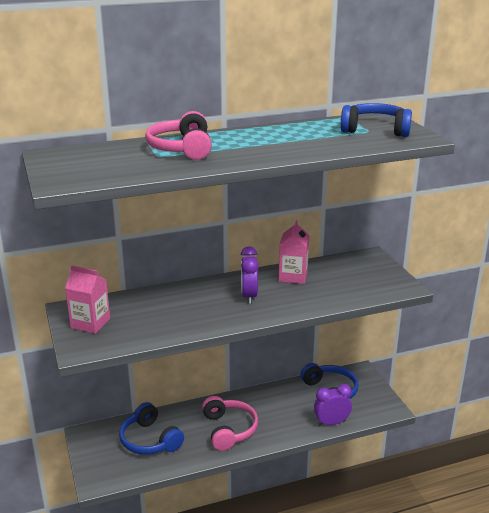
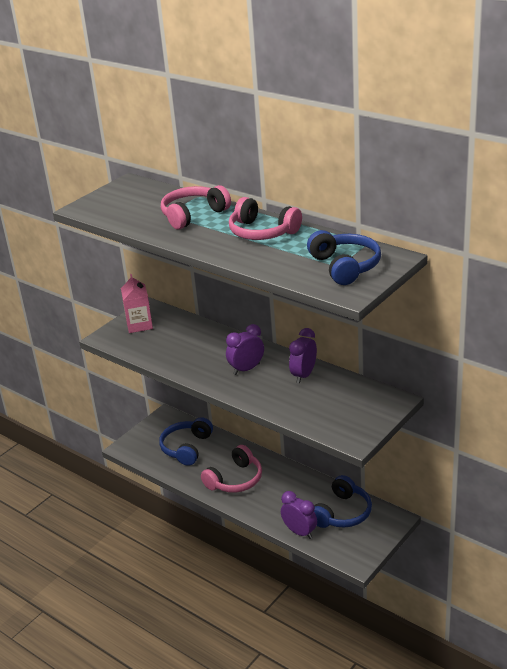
camera: 60 degrees right, 5 degrees up
pink carton [279,220,309,284] -> purple clock [289,328,317,383]
none -> pink headphones [229,197,302,240]

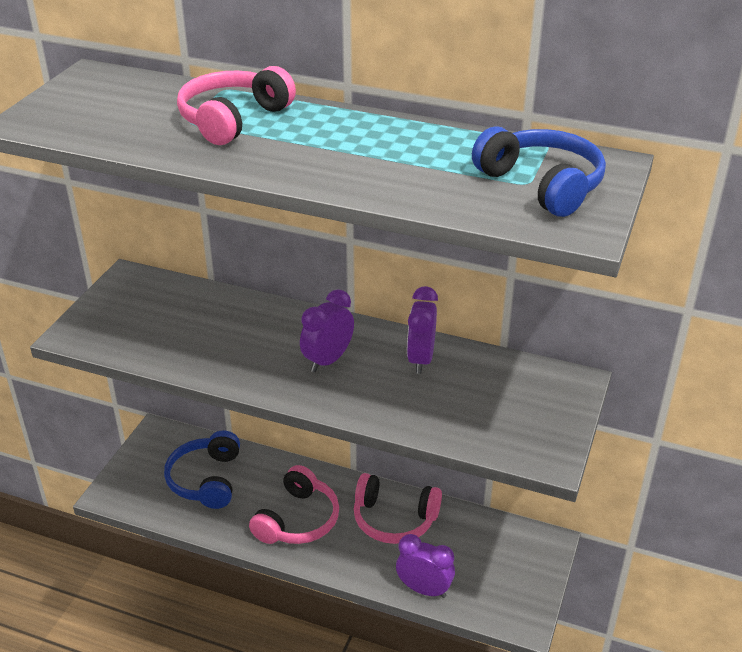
camera: 20 degrees left, 5 degrees up
pink carton [121,274,153,333] -> none
pink headphones [229,197,302,240] -> pink headphones moved to [354,473,442,544]
blue headphones [314,475,372,528] -> none

